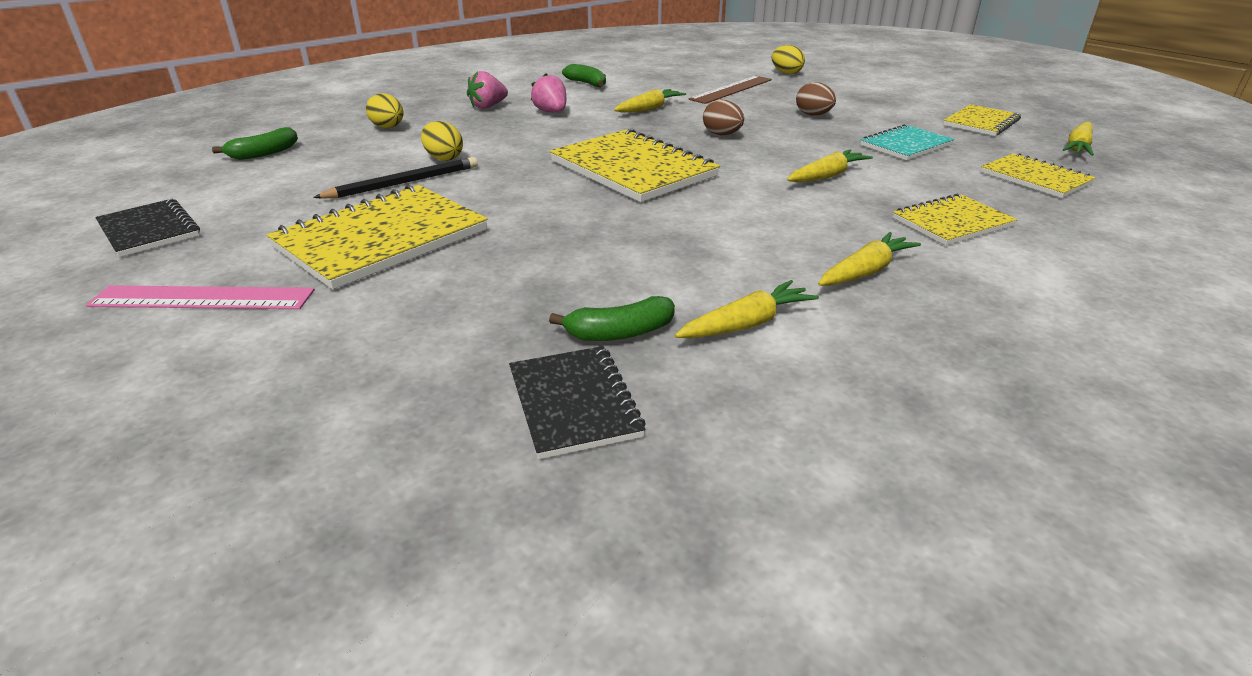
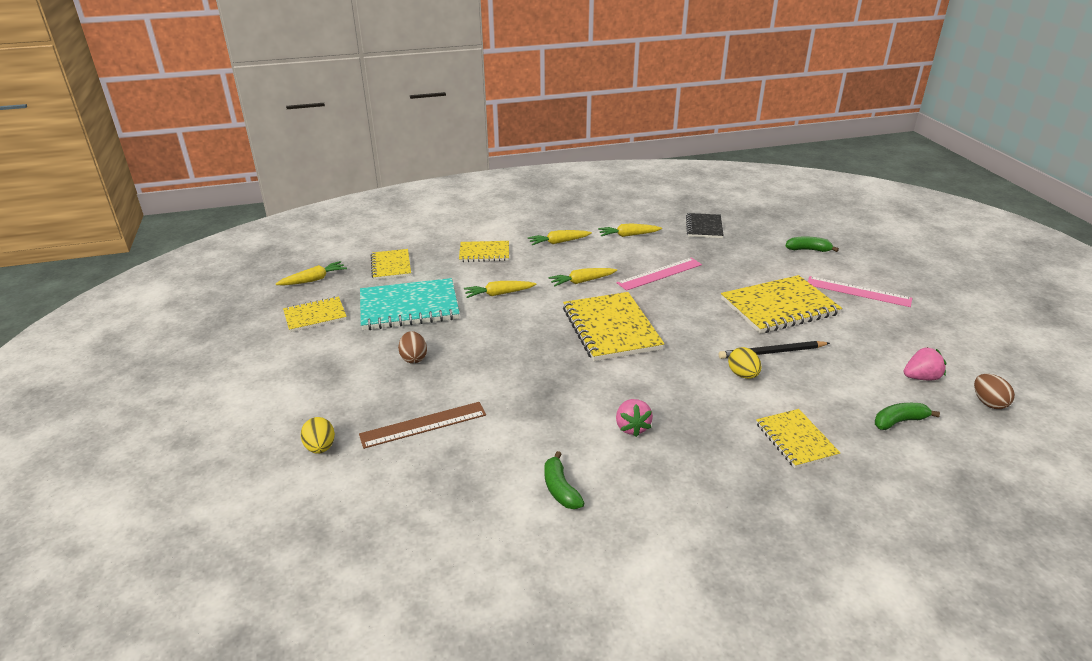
camera: 155 degrees left, 0 degrees up
black notebook [95,199,200,257] -> none
yellow egg [366,93,404,128] -> yellow notebook [756,409,840,468]
pink strawberry [467,71,508,109] -> pink strawberry moved to [904,347,946,381]
green banana [549,296,675,341] -> green banana moved to [786,236,839,252]
yellow carrot [614,89,686,113] -> yellow carrot moved to [548,268,617,287]
brown egg [703,100,744,135] -> brown egg moved to [974,374,1015,409]
turquoise notebook [860,124,954,160] -> turquoise notebook [360,278,460,330], size x1.71
none -> pink ruler [617,258,702,291]

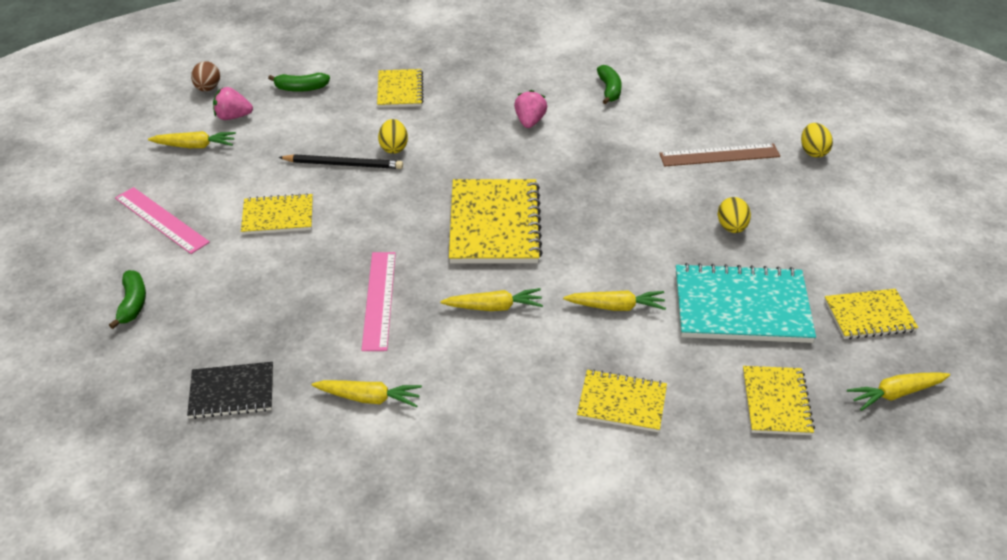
camera: 165 degrees left, 10 degrees up
brown egg [398,331,427,363] -> yellow egg [718,197,751,233]
yellow carrot [528,230,592,245] -> yellow carrot moved to [148,131,236,148]
pink ruler [617,258,702,291] -> pink ruler turned 75 degrees counterclockwise [362,252,396,351]
black notebook [686,213,724,238] -> black notebook turned 60 degrees clockwise [187,362,273,419]
yellow notebook [721,275,842,334] -> yellow notebook [241,193,313,235], size x0.58
green banana [786,236,839,252] -> green banana turned 120 degrees counterclockwise [109,270,146,329]

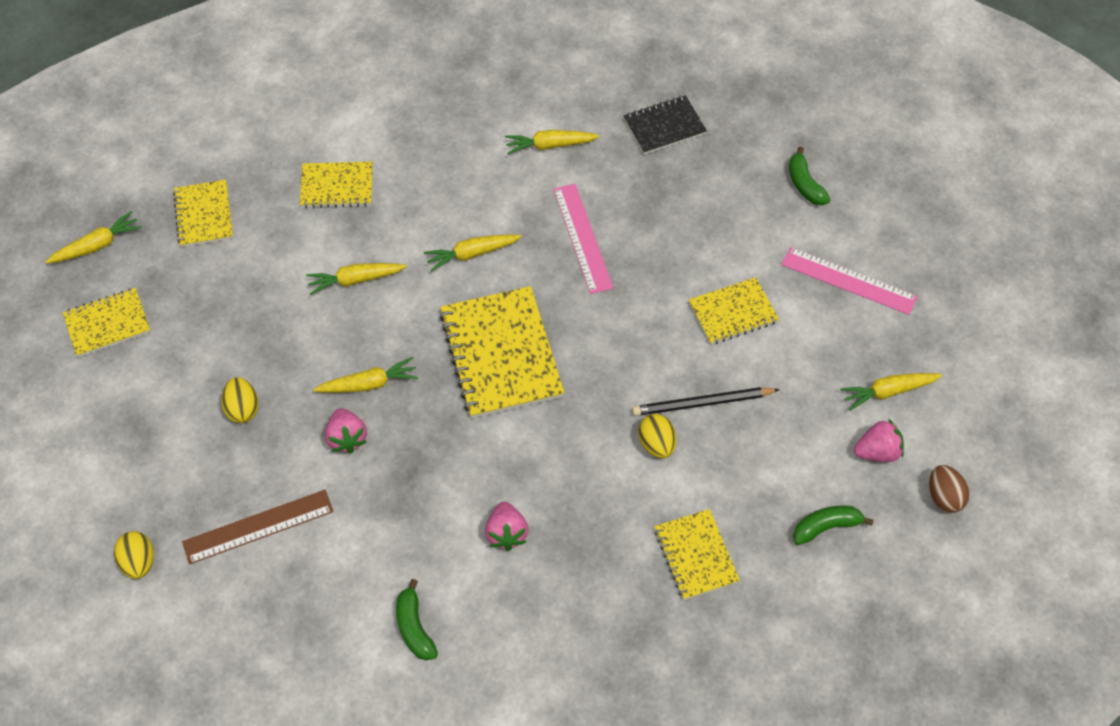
camera: 165 degrees right, 15 degrees up
turquoise notebook [676,263,816,343] -> none
none -> yellow carrot [313,357,418,393]
none -> pink strawberry [325,408,367,454]

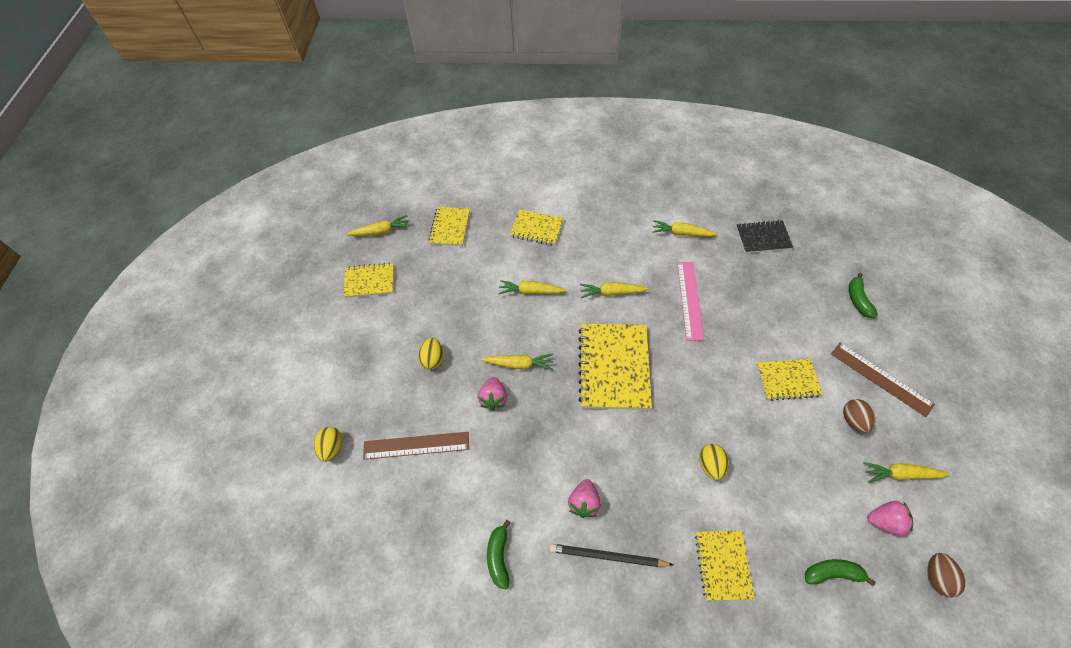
camera: 20 degrees right, 0 degrees up
black pencil [632,387,780,416] -> black pencil moved to [550,544,673,567]
pink ruler [781,247,917,315] -> brown ruler [831,343,935,417]
none -> brown egg [843,399,875,433]

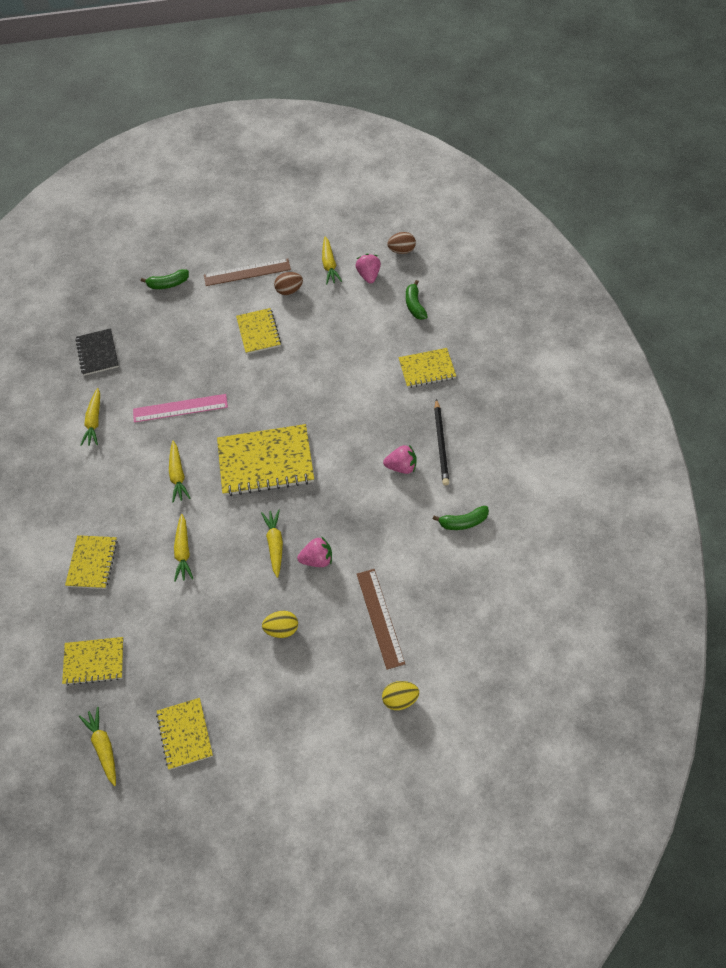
camera: 100 degrees left, 0 degrees up
yellow egg [699,444,728,480] -> none
brown ruler [831,343,935,417] -> brown ruler turned 45 degrees clockwise [204,258,291,286]

